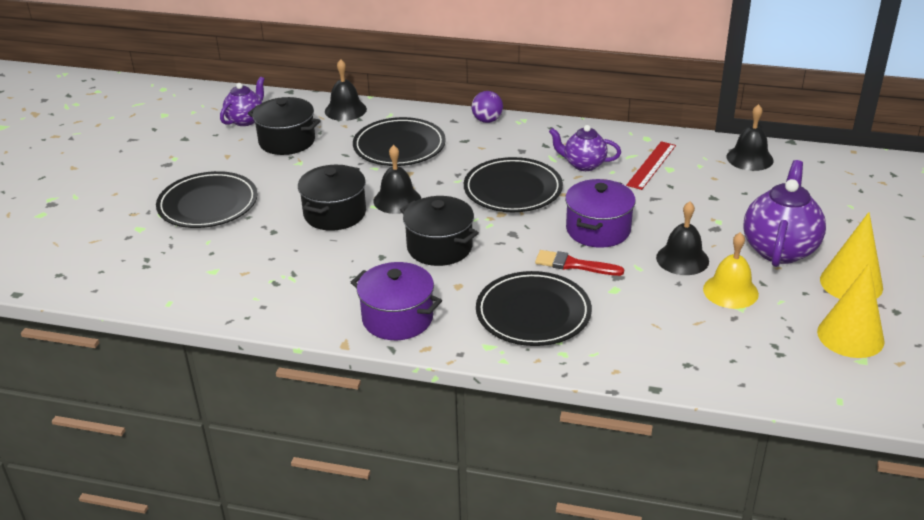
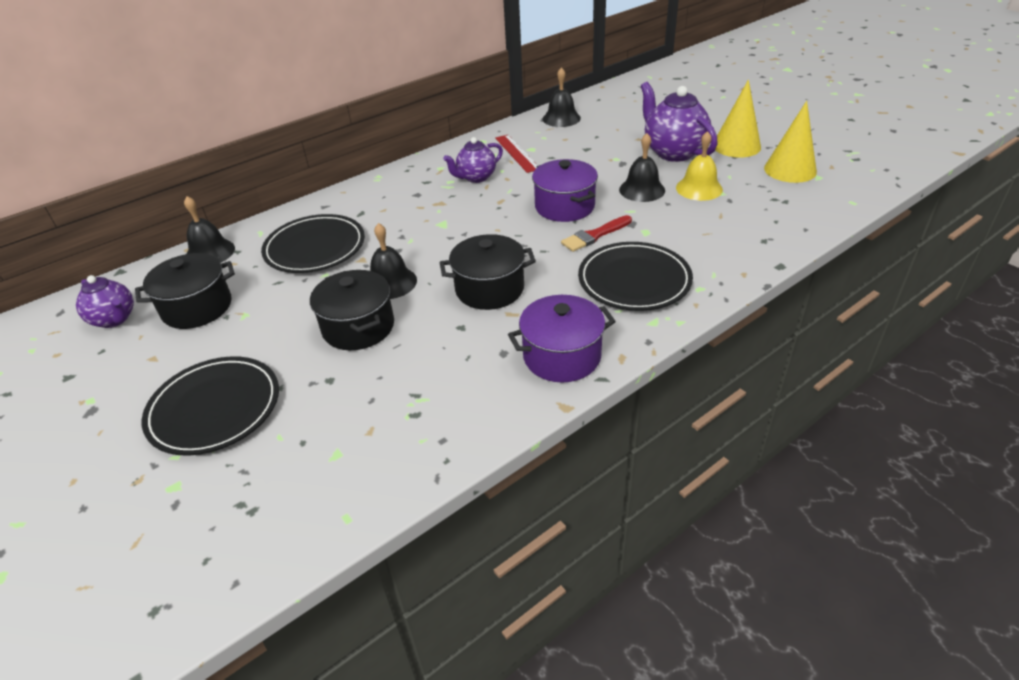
camera: 50 degrees left, 5 degrees up
purple teapot [220,77,264,126] -> purple teapot turned 150 degrees clockwise [76,275,134,328]
black plate [464,157,563,212] -> none
purple ball [472,91,503,123] -> none

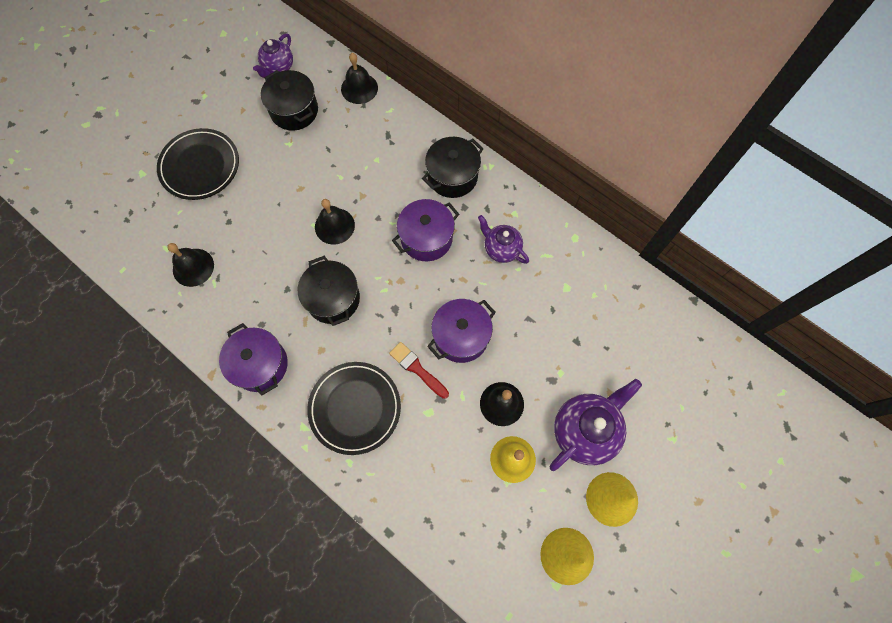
camera: 75 degrees right, 30 degrees up
black plate [261,214,365,273] -> none
black pot [310,270,394,350] -> black pot moved to [422,137,484,198]
red ruler [495,135,538,173] -> none
black bell [543,67,581,127] -> black bell moved to [167,243,214,287]
none -> purple pot [392,199,459,261]

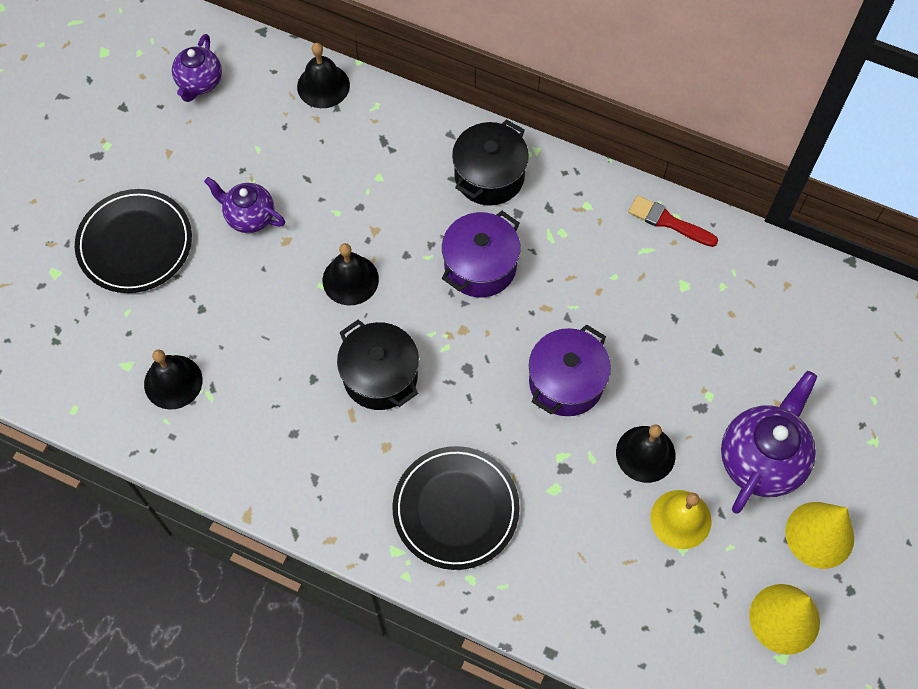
camera: 15 degrees left, 5 degrees down
purple pot [219,323,288,396] -> none
black pot [261,70,318,131] -> none
red brush [389,342,449,399] -> red brush moved to [628,195,718,247]
purple teapot [478,215,529,264] -> purple teapot moved to [204,177,285,233]

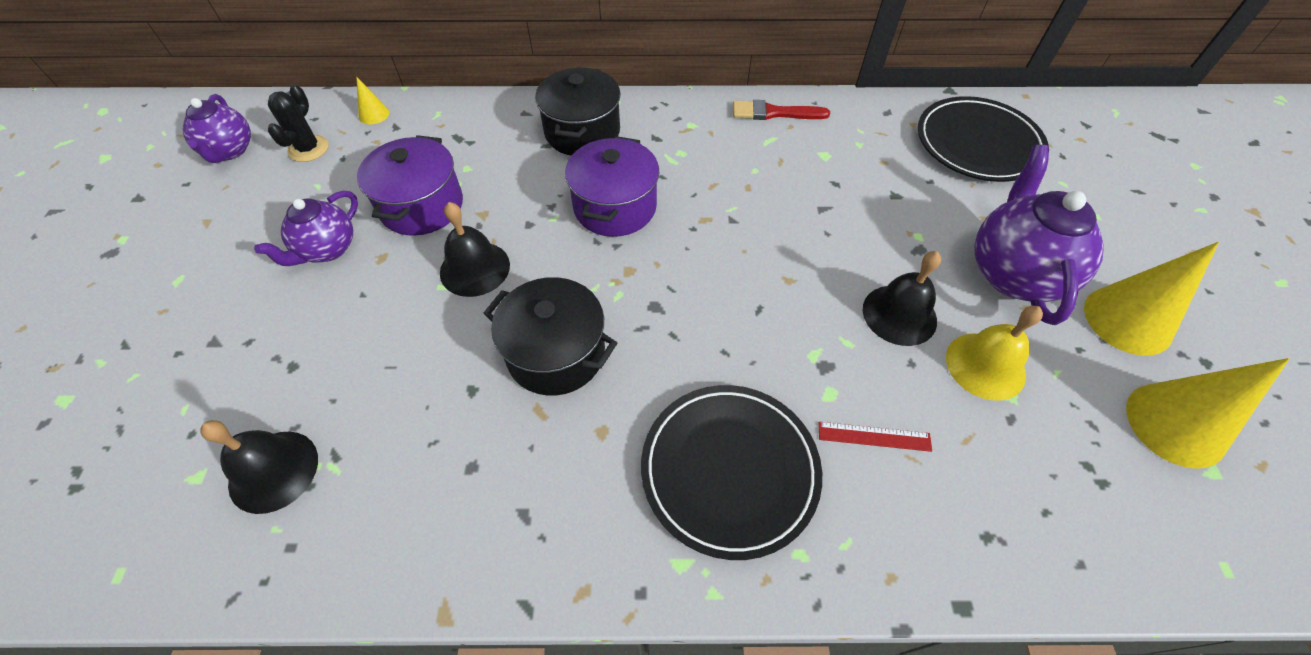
camera: 25 degrees left, 10 degrees down
black plate [75,189,192,293] -> black plate moved to [918,96,1049,182]
purple teapot [204,177,285,233] -> purple teapot turned 60 degrees counterclockwise [254,190,358,266]
black bell [297,43,350,108] -> yellow cone [357,77,389,124]
purple pot [529,324,611,416] -> purple pot moved to [357,135,463,236]
none -> black cactus [268,85,329,162]
none -> red ruler [819,422,932,452]

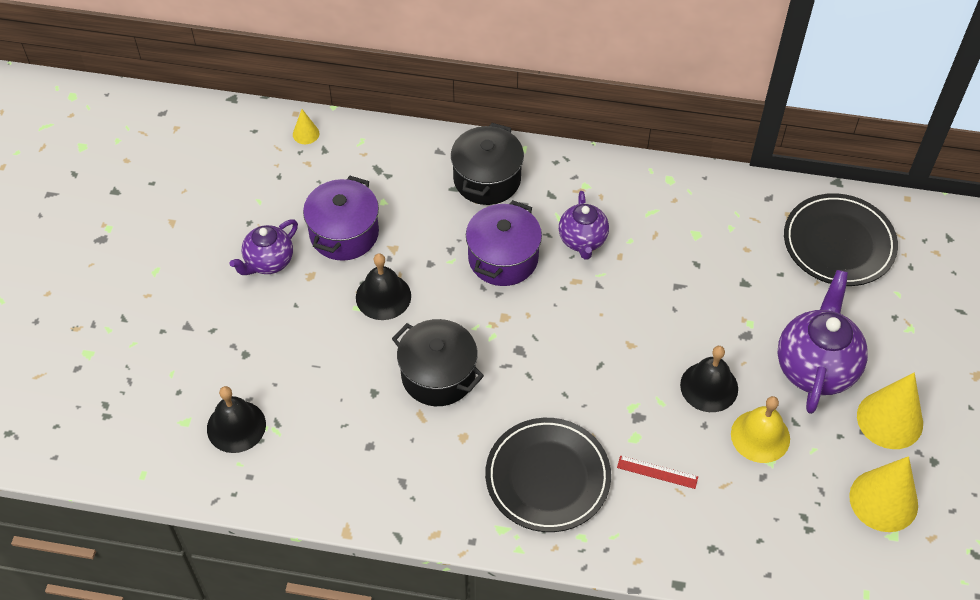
camera: 10 degrees right, 0 degrees up
purple teapot [183,94,251,163] -> purple teapot moved to [559,191,609,260]
black cactus [268,85,329,162] -> none
red brush [733,100,830,120] -> none

